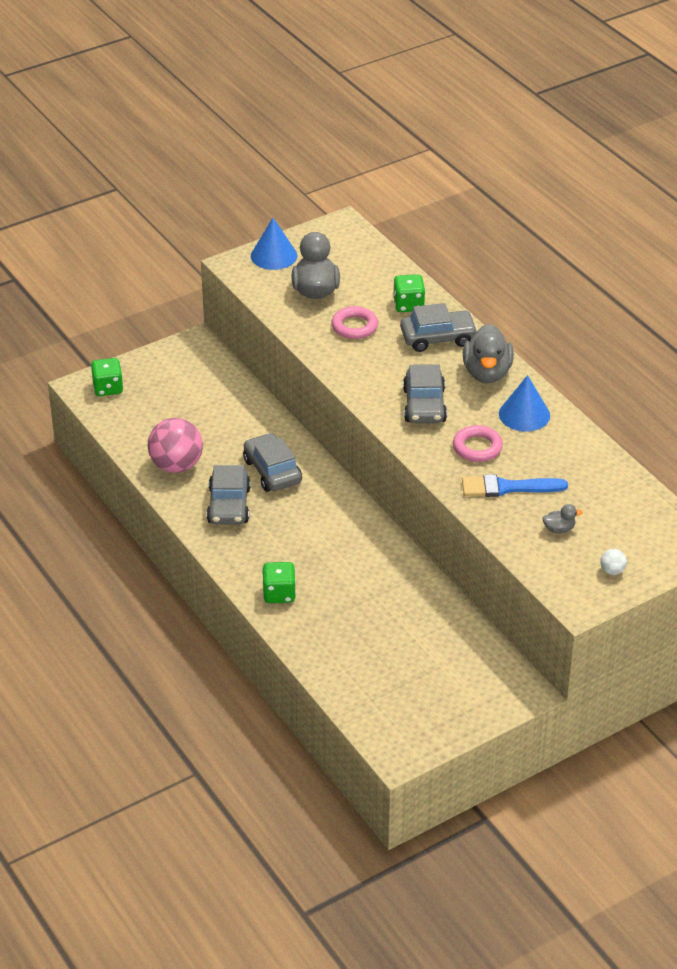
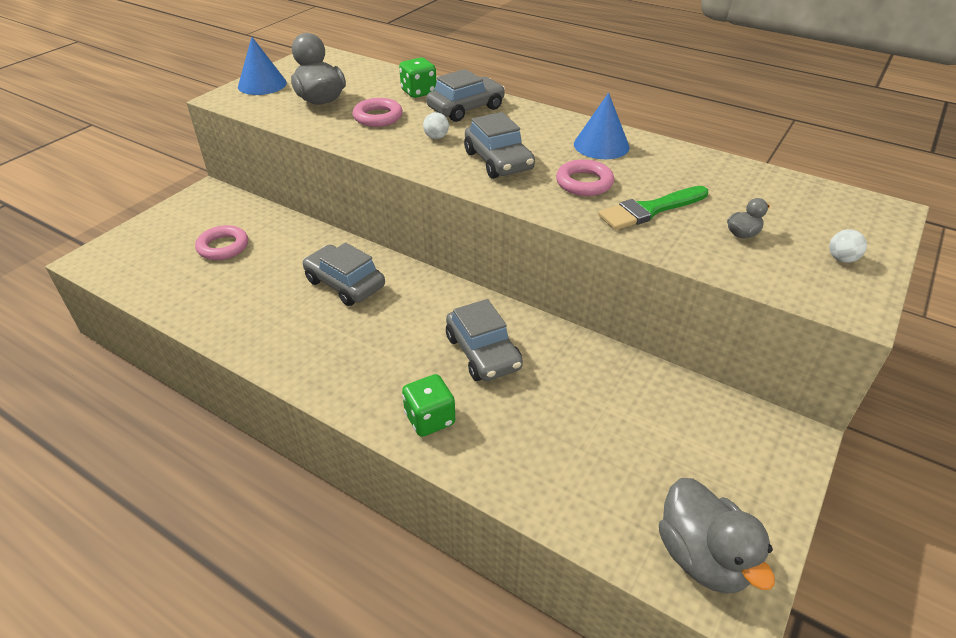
camera: 25 degrees left, 0 degrees up
green dice [91,358,123,396] -> none
pink ball [147,418,203,473] -> none
grey car [207,465,251,525] -> grey car moved to [446,299,523,381]
blue brush [462,474,568,497] -> green brush [598,186,708,230]
grey duck [463,324,514,383] -> grey duck moved to [659,478,775,594]
none -> pink ring [195,225,248,260]
none -> white ball [423,112,449,139]

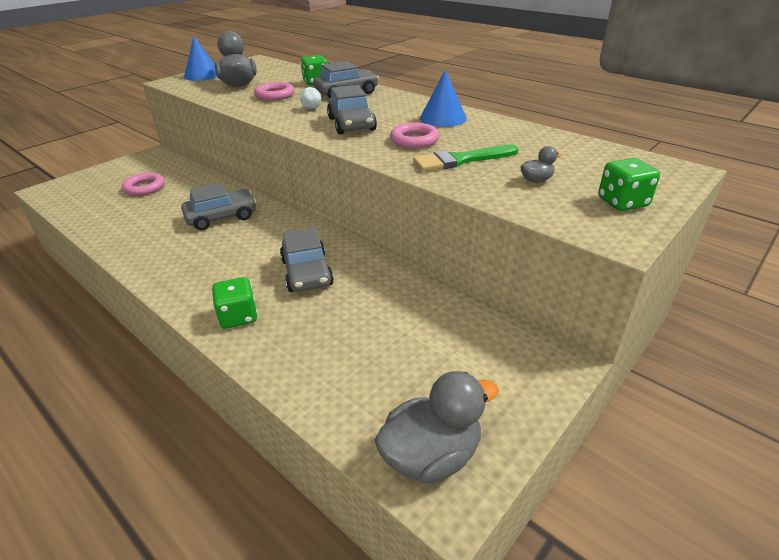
camera: 10 degrees right, 5 degrees down
grey car [303,243,385,306] -> grey car turned 105 degrees clockwise [181,183,256,230]
grey duck [659,478,775,594] -> grey duck turned 105 degrees counterclockwise [375,371,499,484]
white ball [829,229,867,263] -> green dice [598,158,660,211]

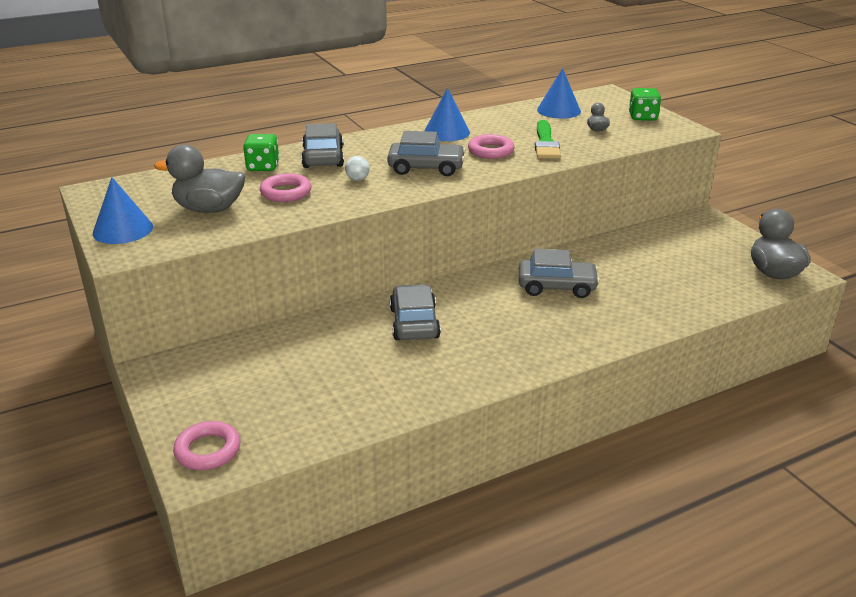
camera: 70 degrees left, 5 degrees down
pink ring [122,172,164,196] -> pink ring moved to [173,421,241,470]
green dice [212,277,257,329] -> none
none -> blue cone [537,68,581,119]

